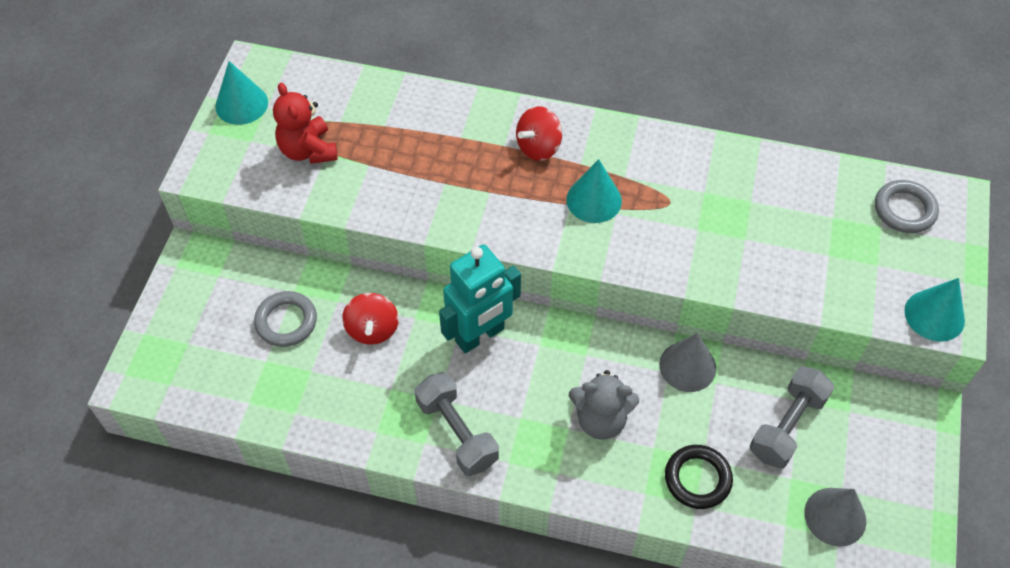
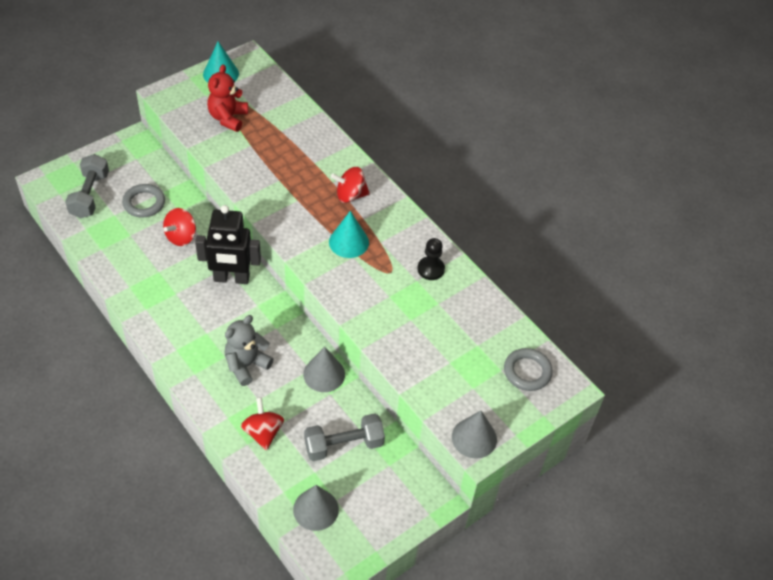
camera: 35 degrees right, 5 degrees down
grey dumbbell [415,372,499,476] -> grey dumbbell moved to [65,154,109,219]
turquoise robot [439,245,521,353] -> black robot [195,205,261,284]
grey teddy bear [569,370,639,440] -> grey teddy bear turned 90 degrees clockwise [224,315,274,386]
black ring [665,445,733,509] -> red spinning top [241,397,284,450]
turquoise cone [904,278,965,342] -> grey cone [452,411,497,459]
none -> black pawn [417,238,445,280]

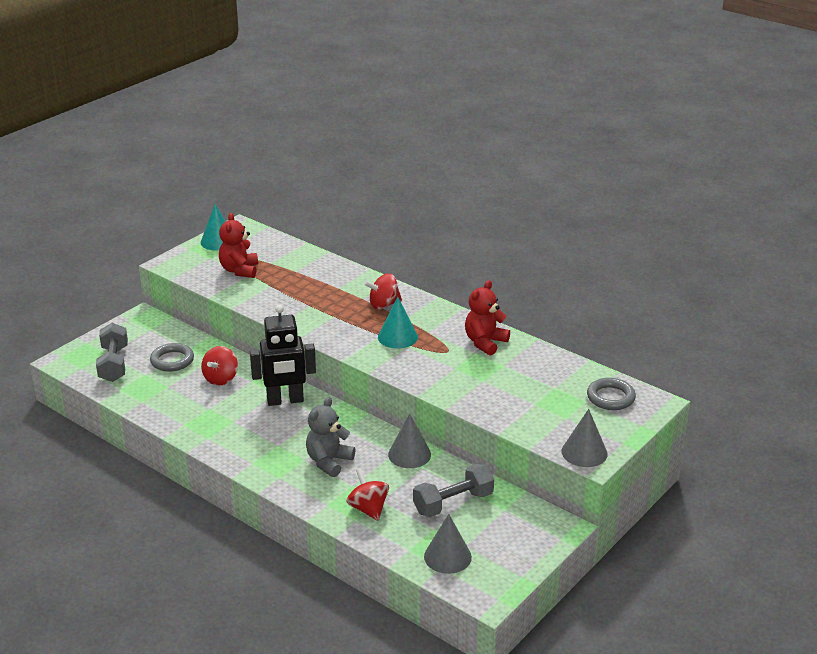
camera: 10 degrees left, 20 degrees down
black pawn [417,238,445,280] -> red teddy bear [465,280,510,356]

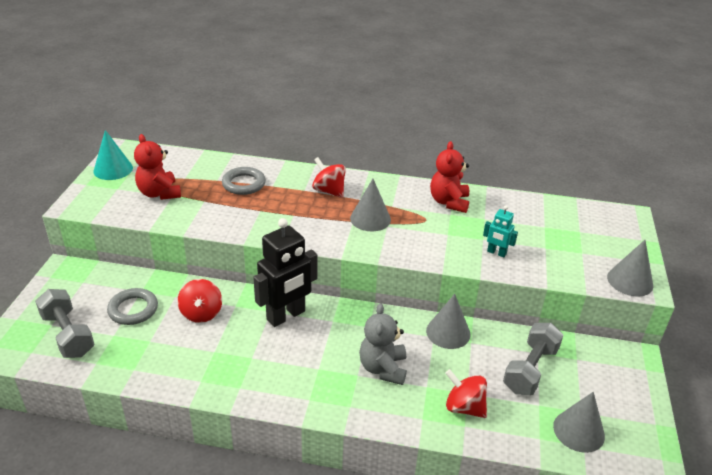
camera: 30 degrees left, 5 degrees up
red spinning top [364,273,402,309] -> red spinning top turned 90 degrees clockwise [312,157,346,198]
turquoise cone [378,296,418,349] -> grey cone [350,179,391,231]
grey ring [587,378,636,410] -> grey ring moved to [222,167,266,195]
none -> turquoise robot [483,205,518,258]

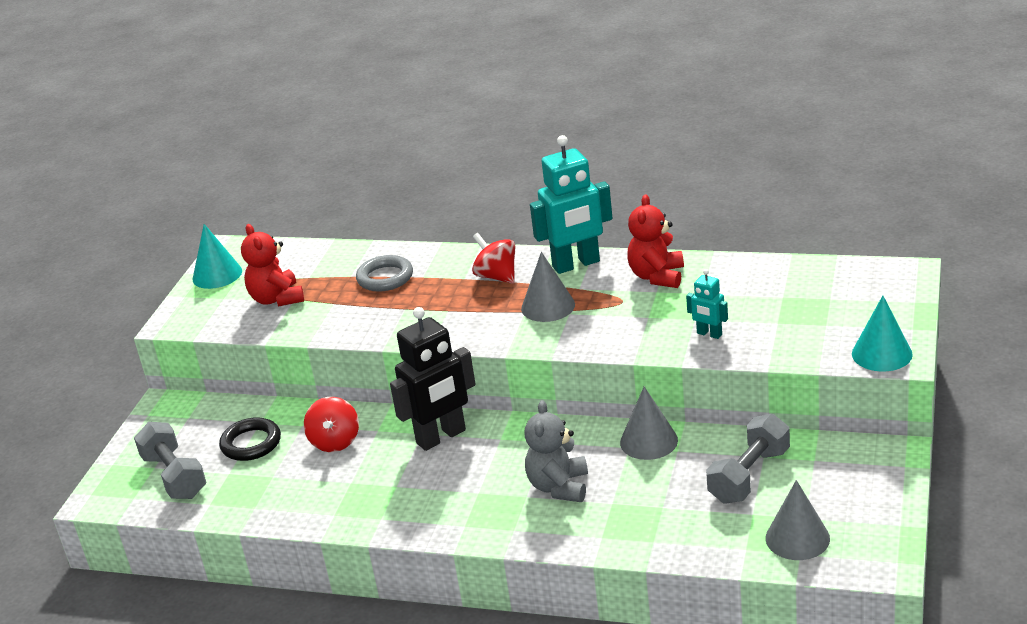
camera: 10 degrees right, 5 degrees down
grey ring [107,288,158,325] -> black ring [219,417,281,461]
red spinning top [445,369,487,418] -> none
grey cone [607,240,653,297] -> turquoise cone [852,296,913,372]
none -> turquoise robot [530,135,613,274]

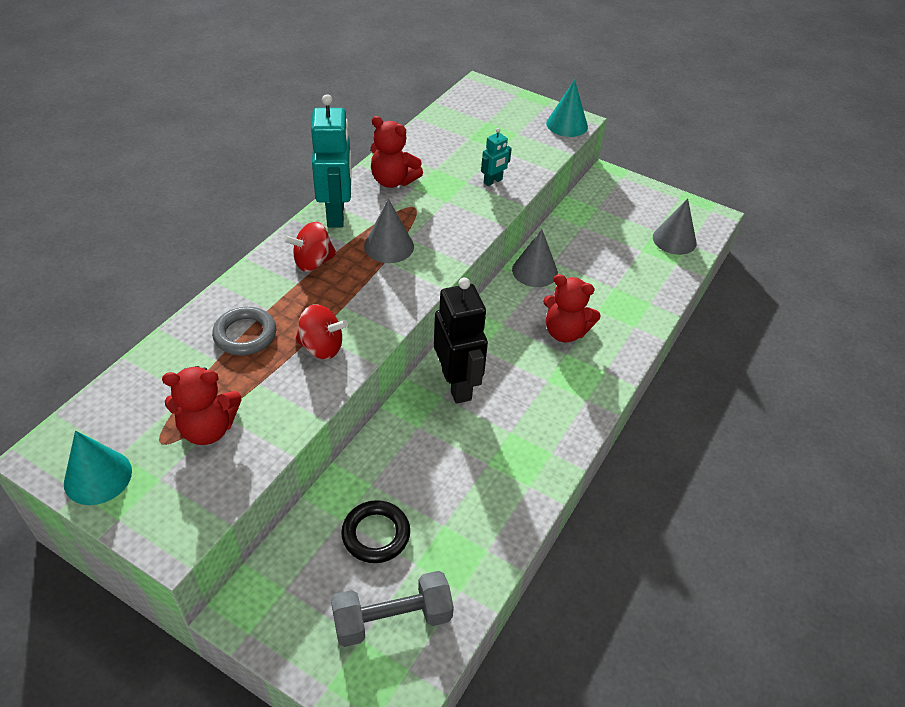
camera: 80 degrees left, 15 degrees up
red spinning top [304,397,359,452] -> red spinning top moved to [295,304,348,359]
grey teddy bear [524,400,588,502] -> red teddy bear [543,274,601,342]
grey dumbbell [706,414,790,504] -> none

